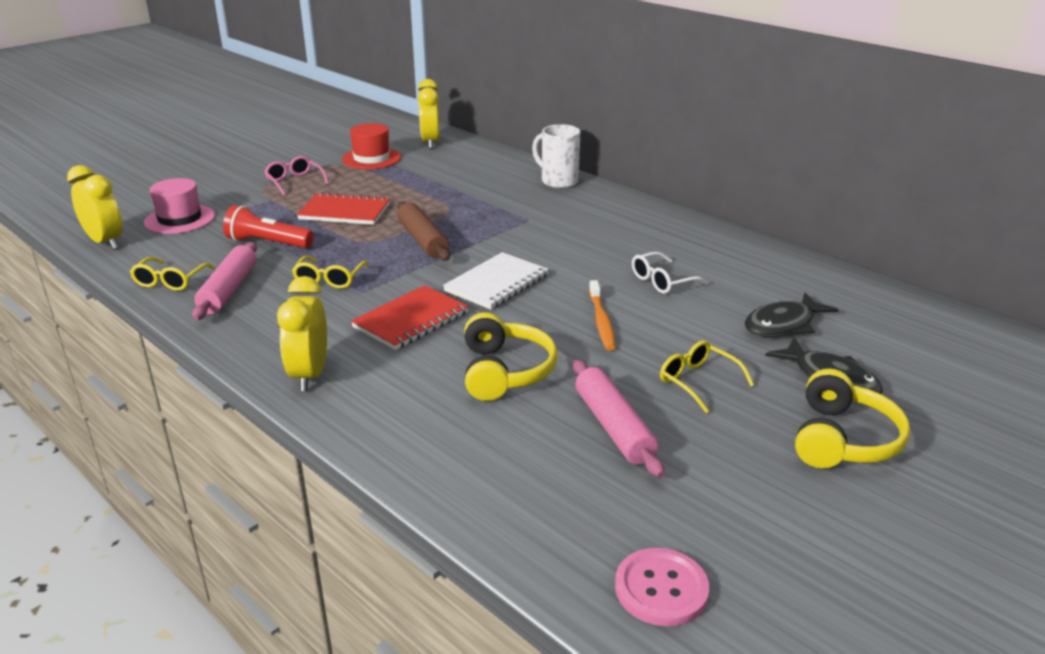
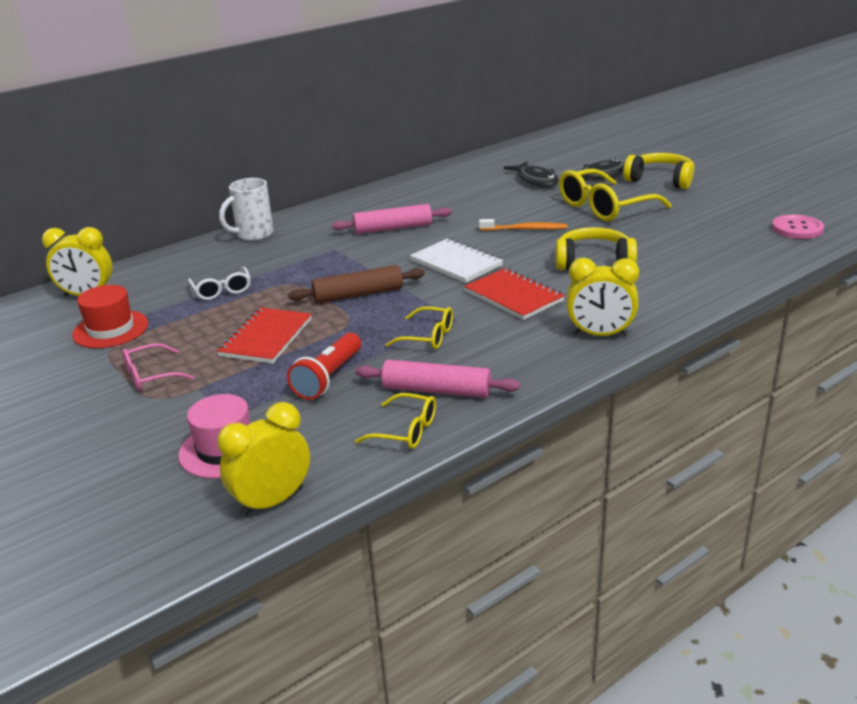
camera: 80 degrees left, 0 degrees up
pink rolling pin [573,360,665,478] -> pink rolling pin moved to [332,204,452,234]
white glasses [632,252,709,294] -> white glasses moved to [188,267,251,300]
yellow glasses [660,340,754,413] -> yellow glasses [559,169,672,221], size x1.84

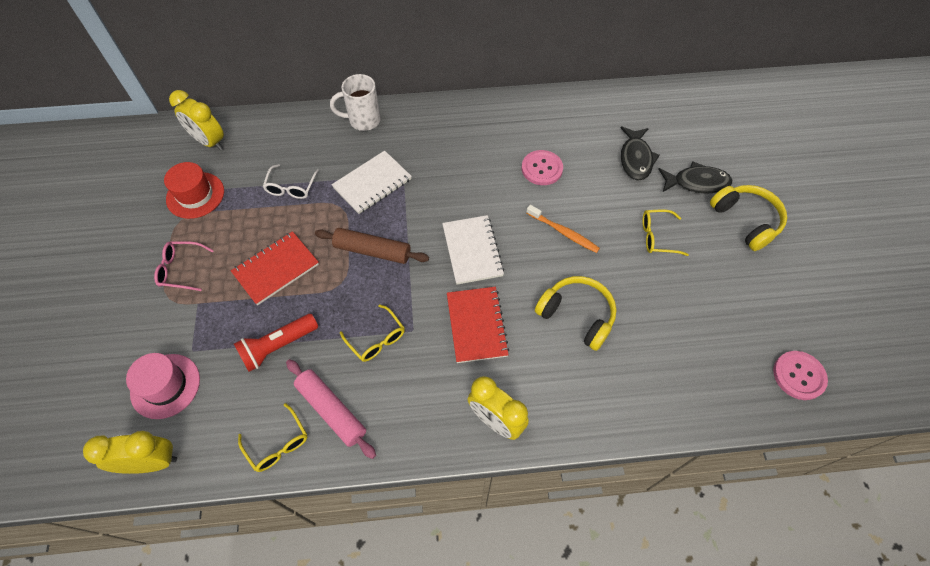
camera: 30 degrees right, 30 degrees up
pink rolling pin [332,204,452,234] -> none
yellow glasses [559,169,672,221] -> yellow glasses [642,209,689,256], size x0.54
none -> white notebook [332,150,412,214]
none -> pink button [522,150,563,185]

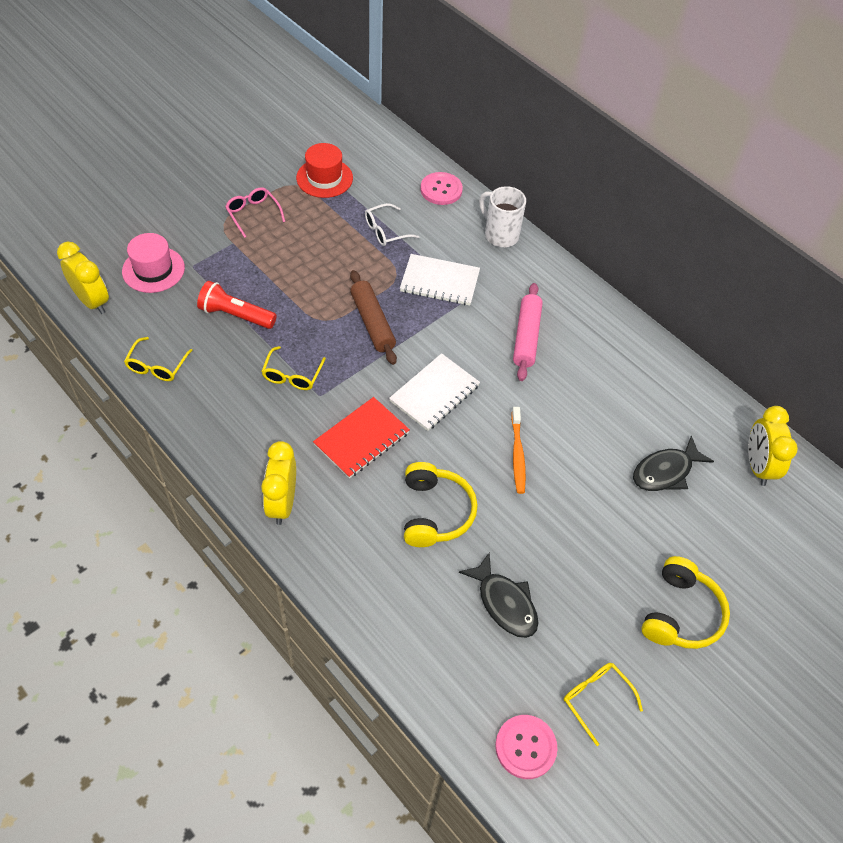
camera: 50 degrees right, 5 degrees down
yellow clock [169,90,224,150] -> yellow clock moved to [748,406,798,486]
red notebook [231,231,319,305] -> none
pink rolling pin [286,359,376,459] -> pink rolling pin moved to [513,283,543,381]
pink button [522,150,563,185] -> pink button moved to [420,172,463,205]
yellow glasses [642,209,689,256] -> yellow glasses moved to [564,663,643,746]
black fish [658,161,732,194] -> black fish moved to [459,552,539,638]

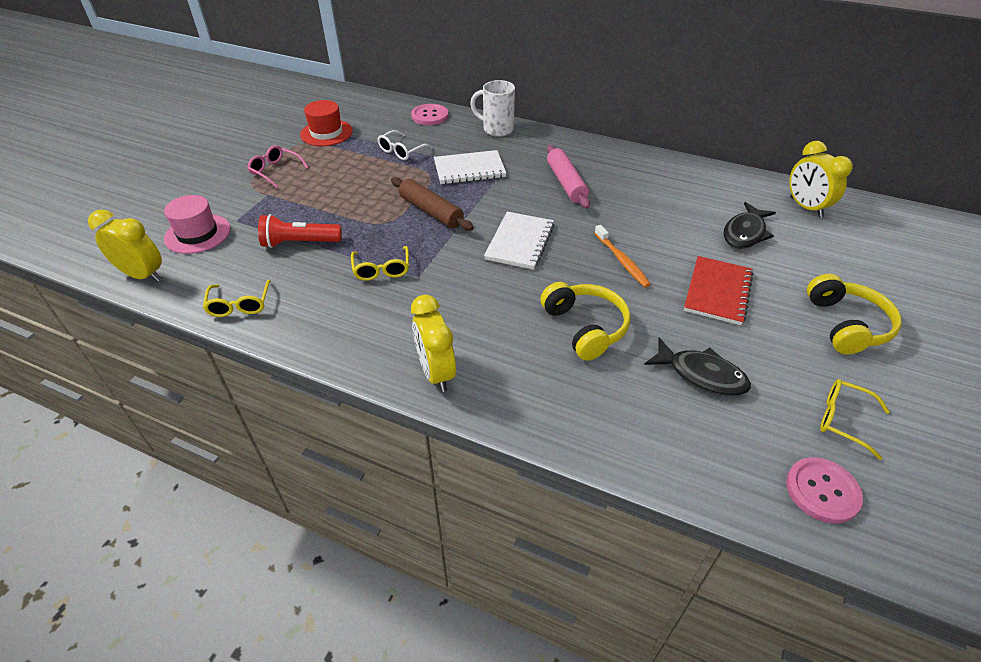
camera: 20 degrees left, 10 degrees down
red notebook [313,397,410,479] -> red notebook moved to [684,256,754,325]

